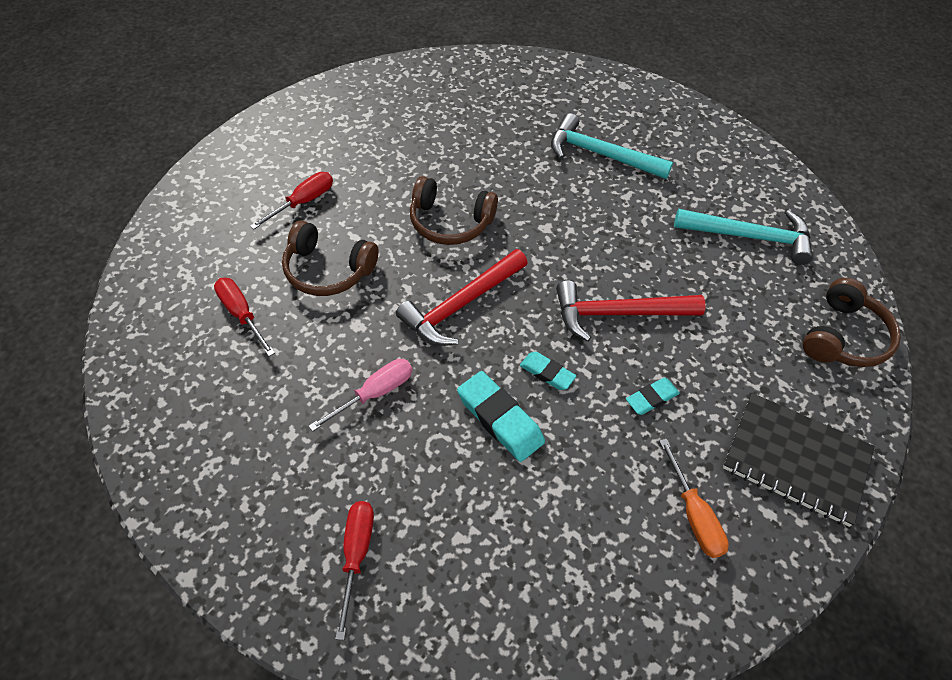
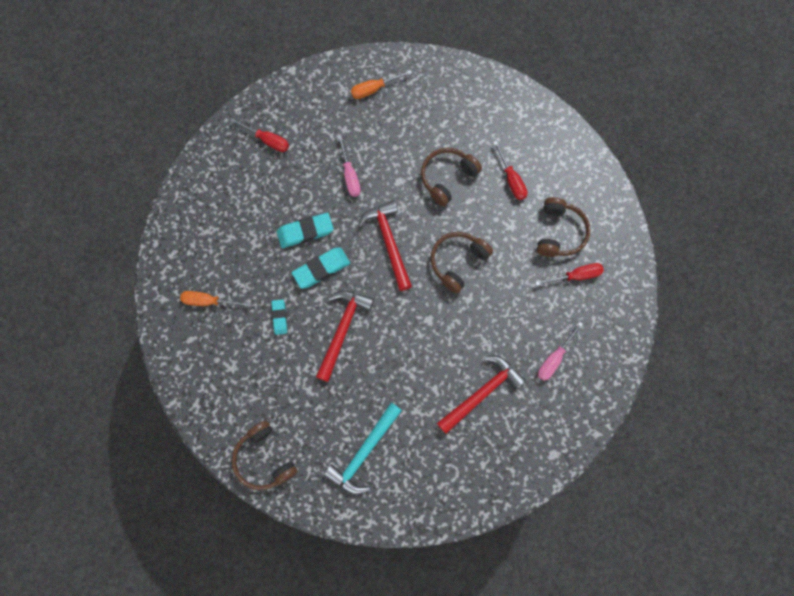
camera: 115 degrees right, 20 degrees up
red screwdriver [214,278,275,356] -> red screwdriver moved to [535,263,604,286]
turquoise eraser [520,352,576,390] -> turquoise eraser [292,247,350,289], size x1.68
turquoise hammer [551,113,673,179] -> red hammer [437,356,526,434]
black notebook [723,393,875,527] -> none
none -> orange screwdriver [351,70,412,99]
none -> brown headphones [537,197,591,257]
none -> pink screwdriver [538,322,583,381]

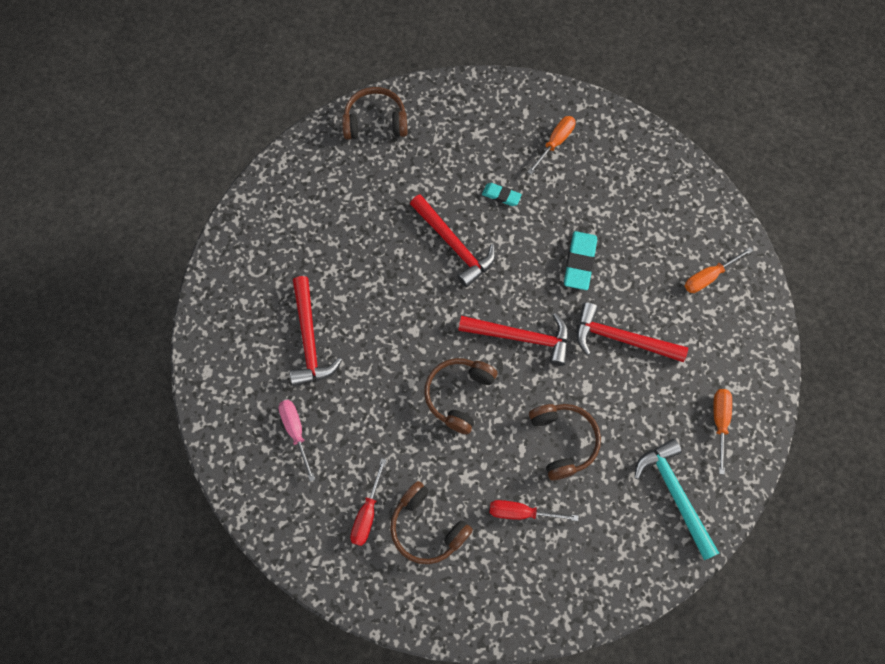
camera: 120 degrees right, 5 degrees down
red screwdriver [230,118,289,152] -> orange screwdriver [685,247,753,293]
turquoise eraser [292,247,350,289] -> none
turquoise hammer [323,403,402,495] -> turquoise hammer moved to [634,439,719,560]
pink screwdriver [337,136,361,197] -> red hammer [576,302,688,362]
brown headphones [431,232,493,293] -> brown headphones turned 135 degrees counterclockwise [424,358,497,434]

